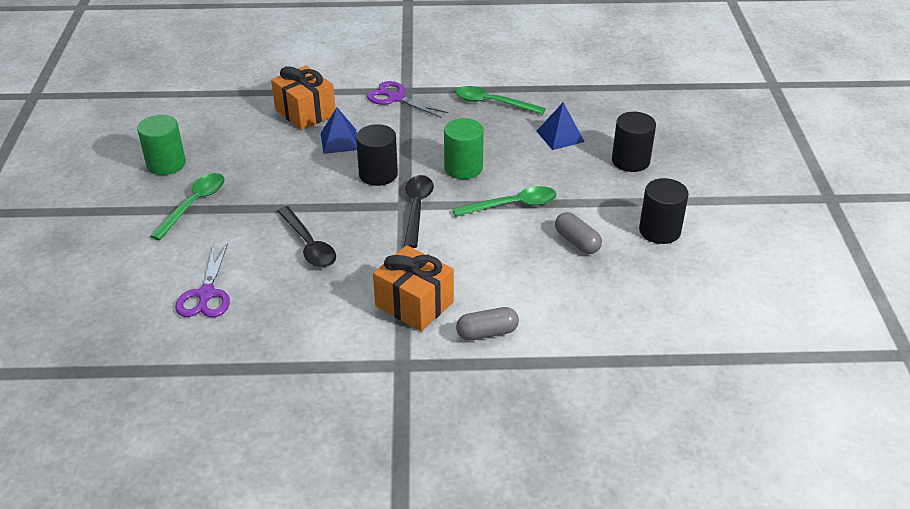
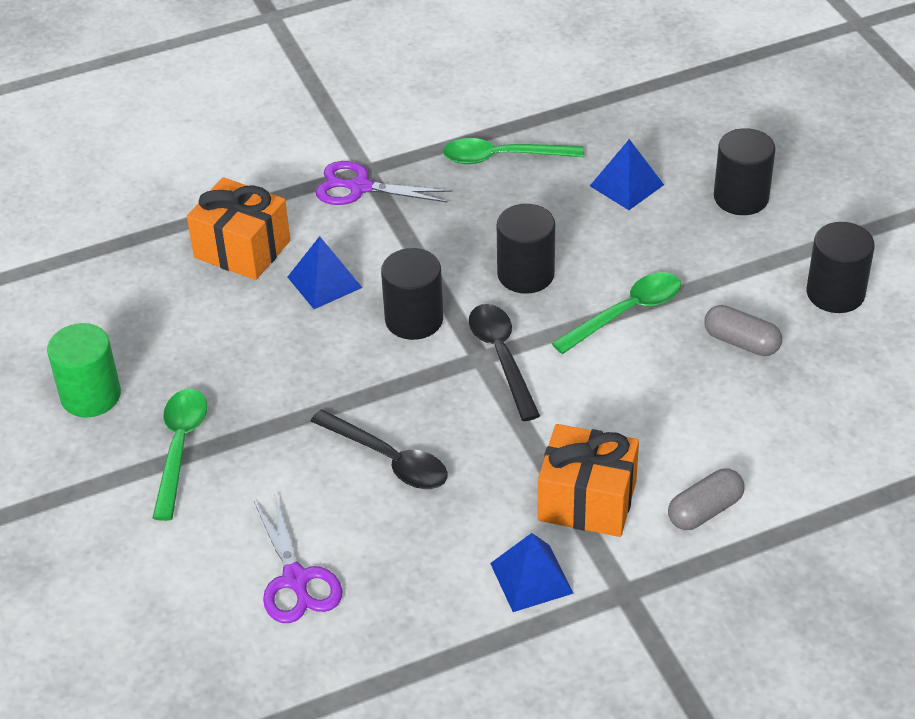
camera: 20 degrees left, 5 degrees up
green cylinder [444,118,484,179] -> black cylinder [497,204,555,294]
none -> blue pyramid [490,533,574,612]

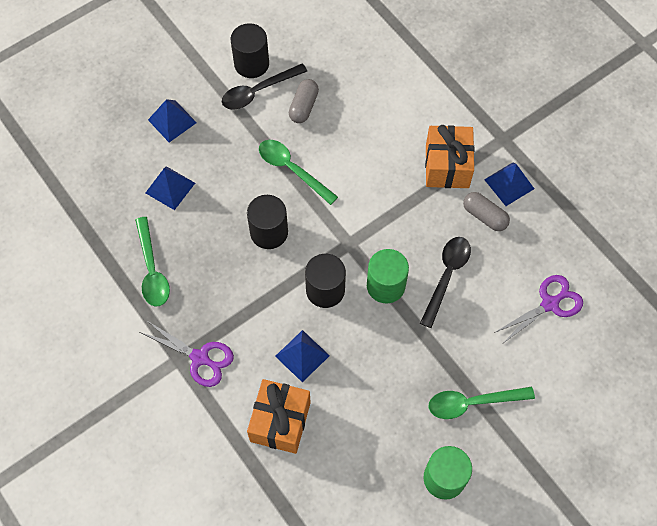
camera: 105 degrees left, 20 degrees up
purple scissors [315,161,452,205] -> purple scissors turned 60 degrees counterclockwise [140,322,234,387]
black spoon [469,304,540,421] -> black spoon moved to [222,63,307,110]
grey capsule [668,468,745,530] -> grey capsule moved to [463,192,510,231]
black cylinder [714,128,776,215] -> blue pyramid [148,99,197,142]
none -> green cylinder [367,249,409,303]

